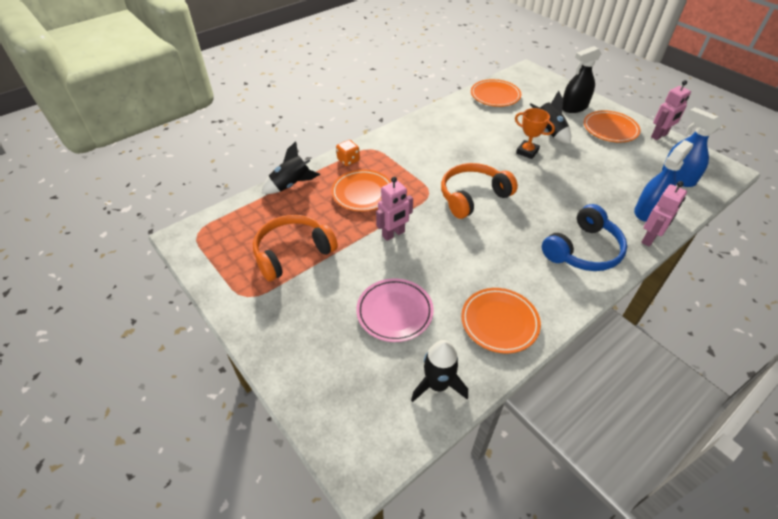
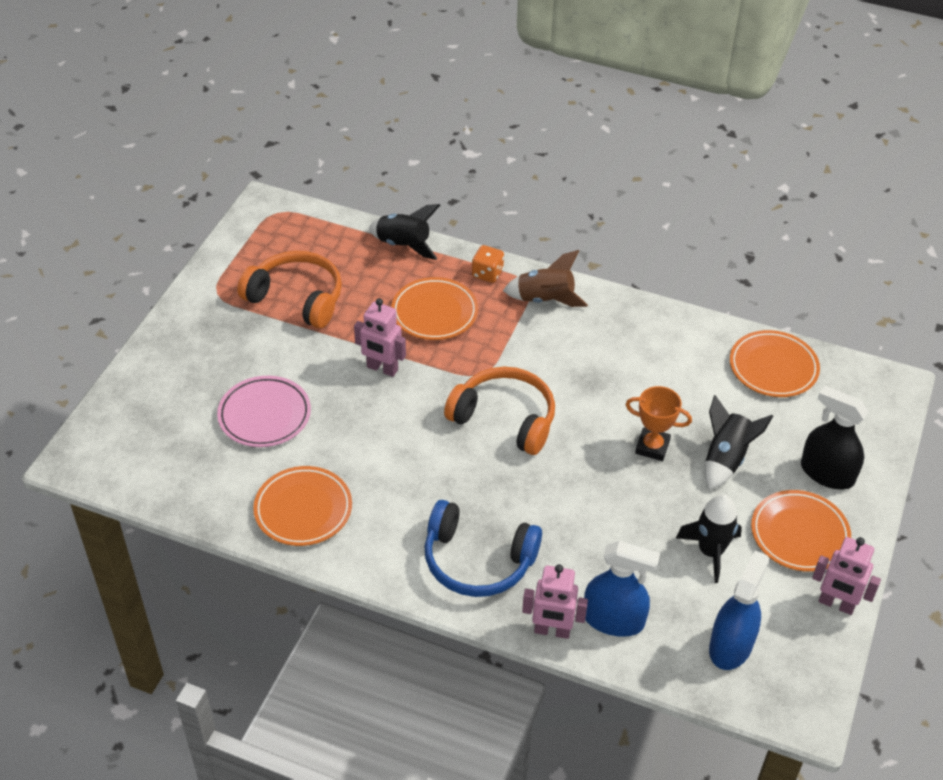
camera: 60 degrees right, 0 degrees up
black rocket [411,340,468,402] -> black rocket moved to [676,494,742,583]
orange trophy [515,108,555,159] -> orange trophy turned 75 degrees counterclockwise [625,386,692,461]
none -> brown rocket [503,250,588,307]

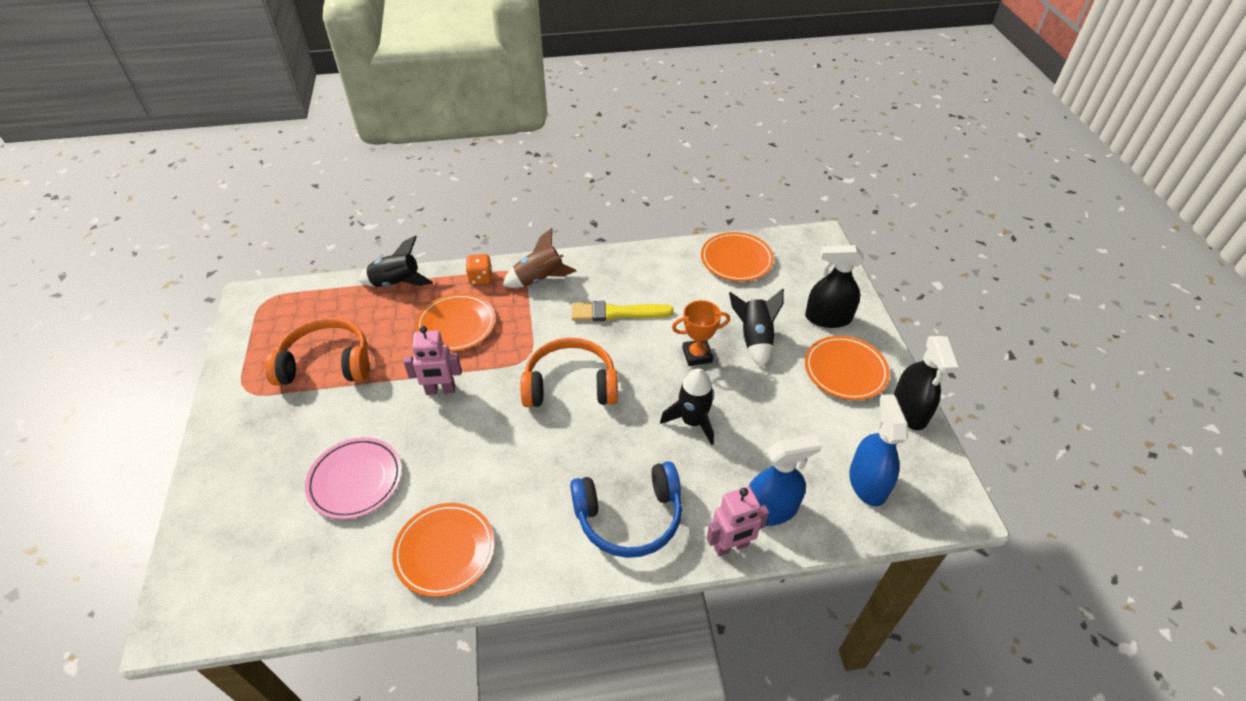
camera: 30 degrees left, 0 degrees up
black rocket [676,494,742,583] -> black rocket moved to [660,368,714,445]
pink robot [812,537,881,615] -> black spray bottle [894,336,958,430]
none -> yellow brush [572,301,674,321]

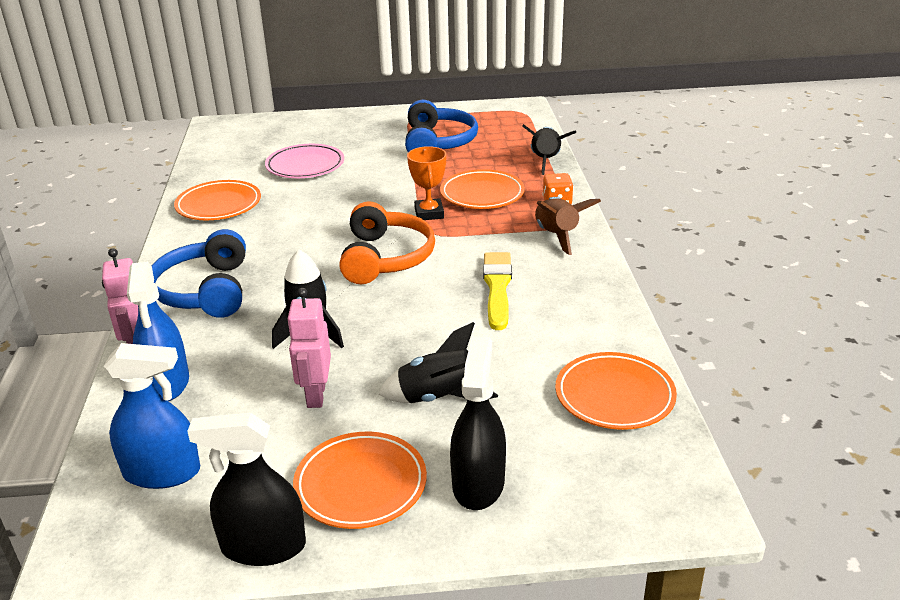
camera: 95 degrees right, 15 degrees down
orange headphones [265,317,369,385] -> blue headphones [405,100,478,152]
pink robot [404,326,462,395] -> pink robot moved to [287,288,331,408]
orange trophy [672,300,730,366] -> orange trophy moved to [407,146,446,220]

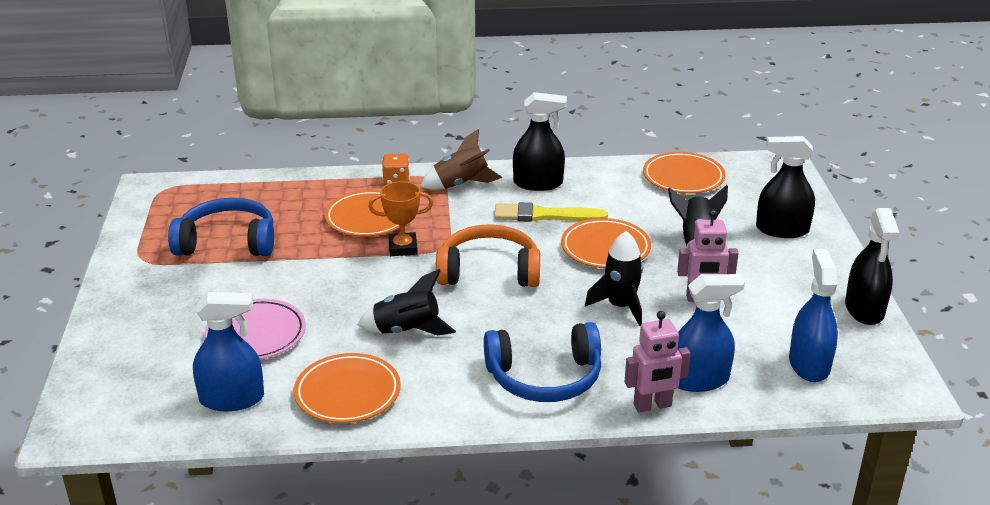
camera: 90 degrees left, 0 degrees up
orange plate [293,432,427,529] -> orange plate moved to [561,218,651,268]
black rocket [522,124,577,175] -> black rocket moved to [358,269,456,335]
none -> blue spray bottle [193,292,264,411]
none -> black spray bottle [513,92,567,191]

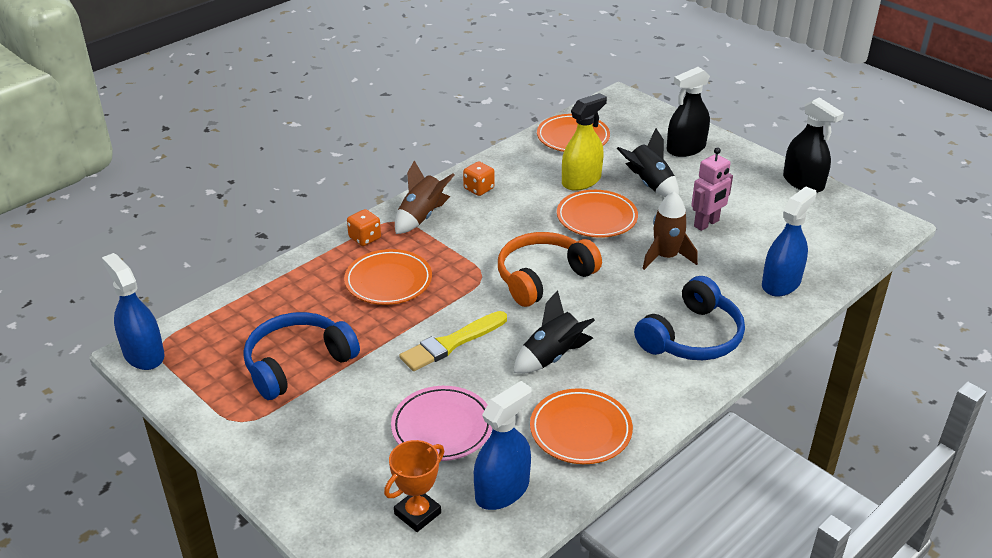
camera: 40 degrees left, 5 degrees up
orange trophy [368,181,433,256] -> orange trophy moved to [384,440,445,532]
yellow brush [494,202,608,222] -> yellow brush moved to [399,311,507,371]
black spray bottle [513,92,567,191] -> orange dice [463,161,495,196]
black rocket [585,231,643,326] -> brown rocket [642,191,698,270]
pink robot [625,311,691,413] -> none
blue spray bottle [789,249,838,382] -> blue spray bottle moved to [102,253,165,370]
none -> yellow spray bottle [562,93,607,191]

